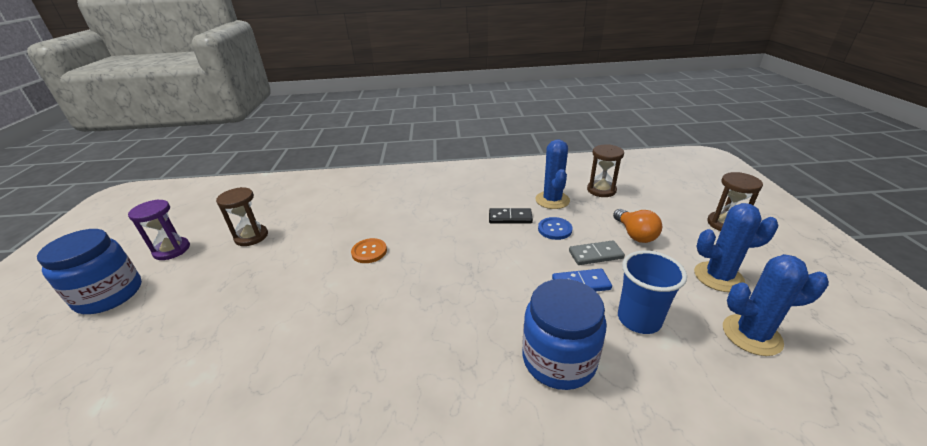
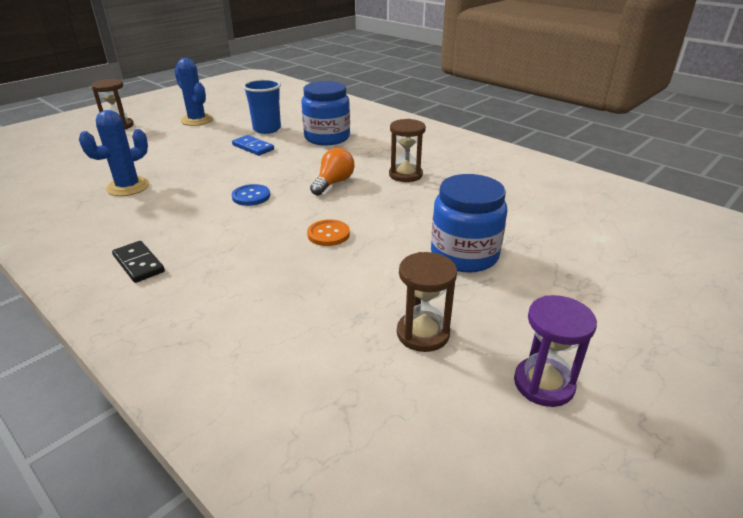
camera: 135 degrees left, 0 degrees up
blue jar [37,229,142,314] -> blue jar moved to [431,174,507,273]
black domino [489,208,533,224] -> black domino moved to [112,241,165,283]
blue button [538,217,572,240] -> blue button moved to [232,184,270,206]
grey domino [569,240,625,265] -> none
brown hourglass [587,144,624,197] -> brown hourglass moved to [389,119,426,182]
orange light bulb [613,209,662,243] -> orange light bulb moved to [310,148,355,196]
blue cactus [723,254,829,356] -> none

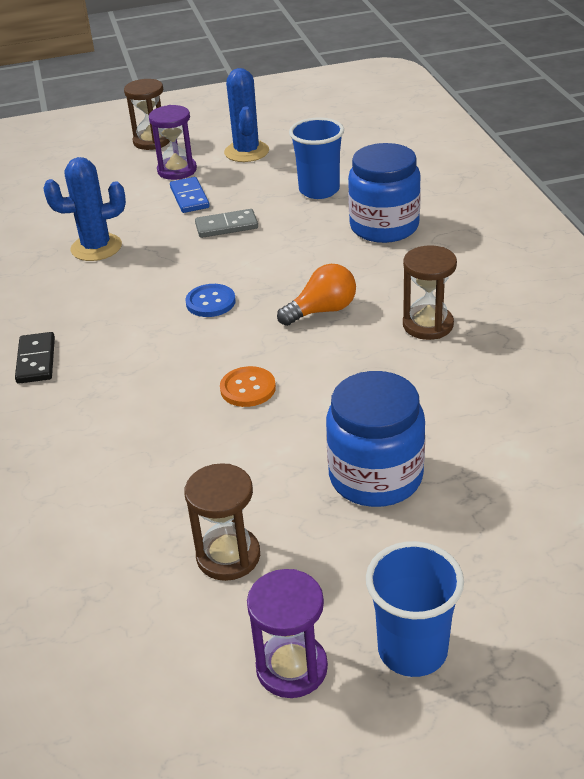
camera: 35 degrees right, 5 degrees up
blue domino [232,135,274,156] -> blue domino moved to [170,177,210,213]
none -> purple hourglass [149,105,197,180]
none -> grey domino [195,209,258,238]
none -> blue cup [366,541,464,677]

